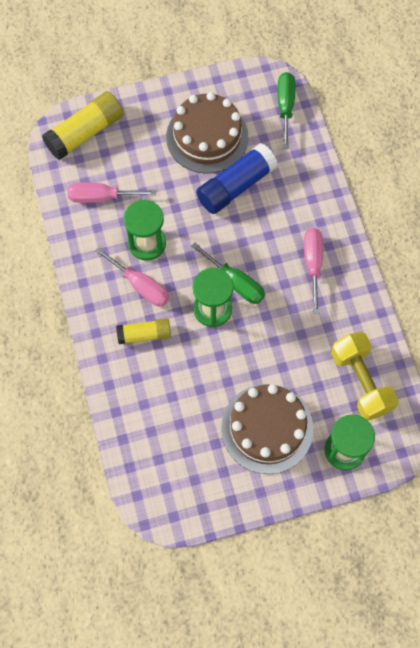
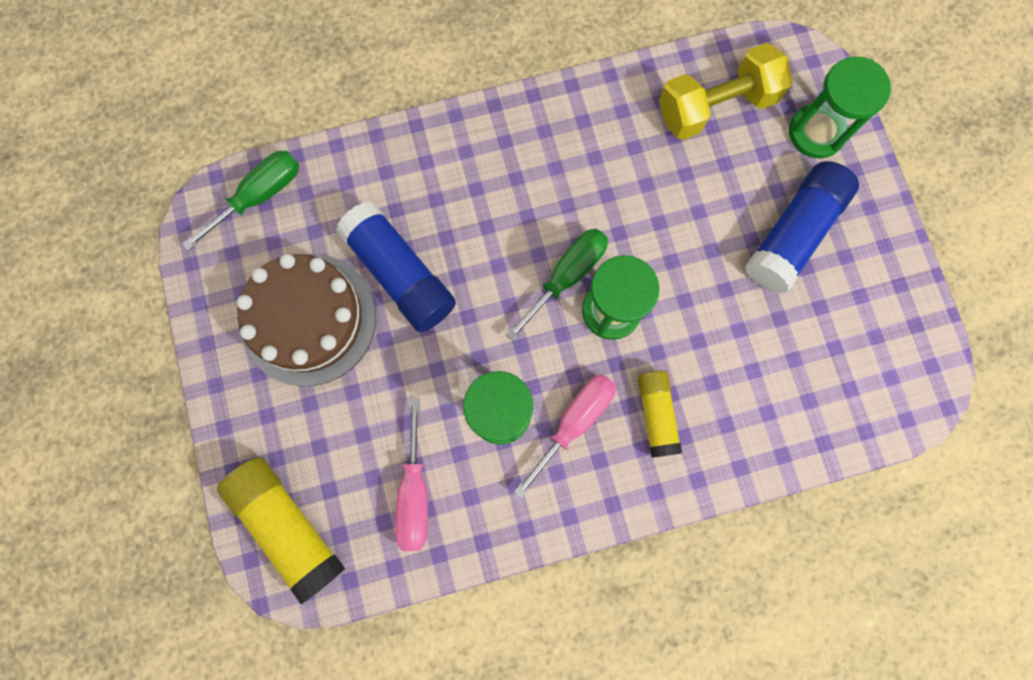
camera: 90 degrees left, 10 degrees up
brown cake [221,384,313,474] -> blue glue stick [745,161,859,294]
green screwdriver [278,72,295,149] -> green screwdriver turned 135 degrees clockwise [182,151,299,251]
pink screwdriver [304,228,323,314] -> none

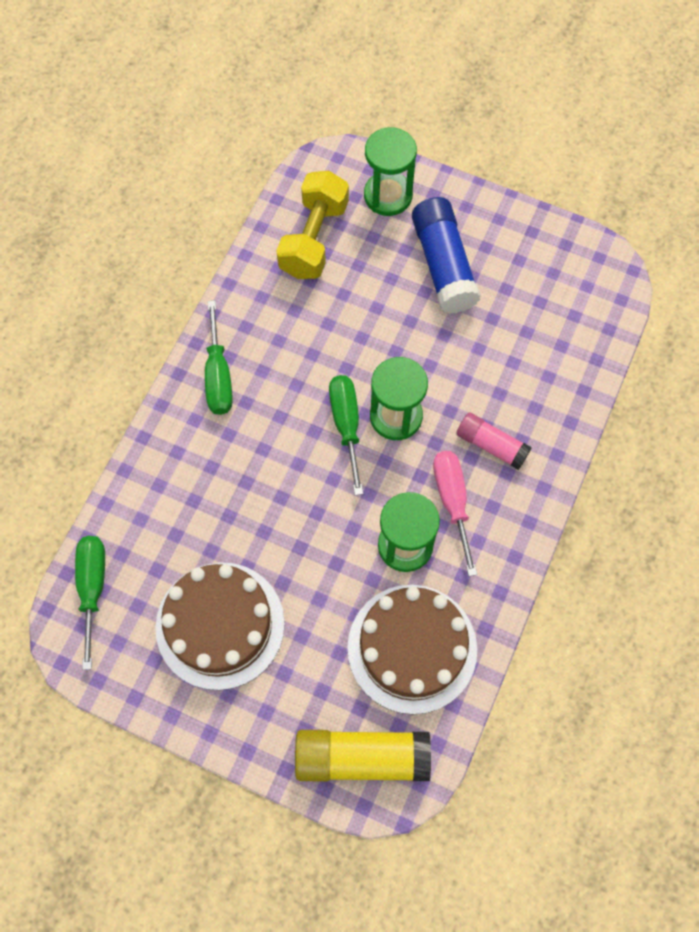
camera: 50 degrees left, 10 degrees down
blue glue stick [336,201,456,332] -> none
pink screwdriver [395,398,428,551] -> brown cake [347,585,477,715]
yellow glue stick [637,370,682,458] -> pink glue stick [456,413,532,470]
none -> green screwdriver [205,301,233,415]

